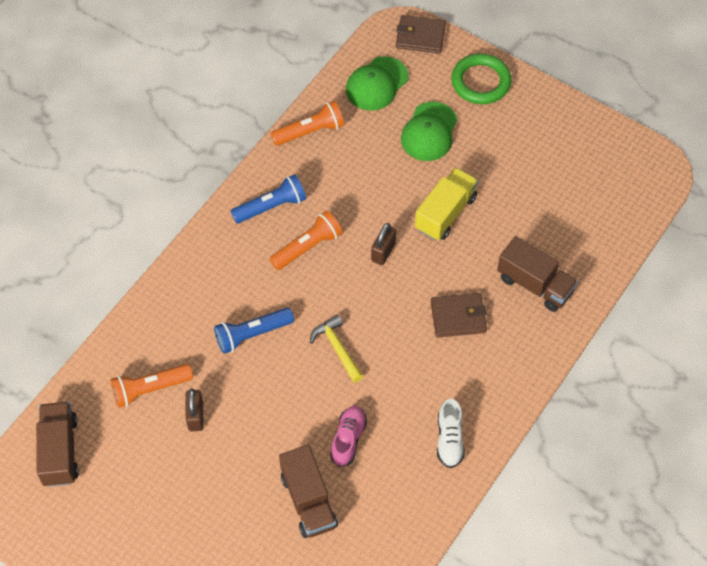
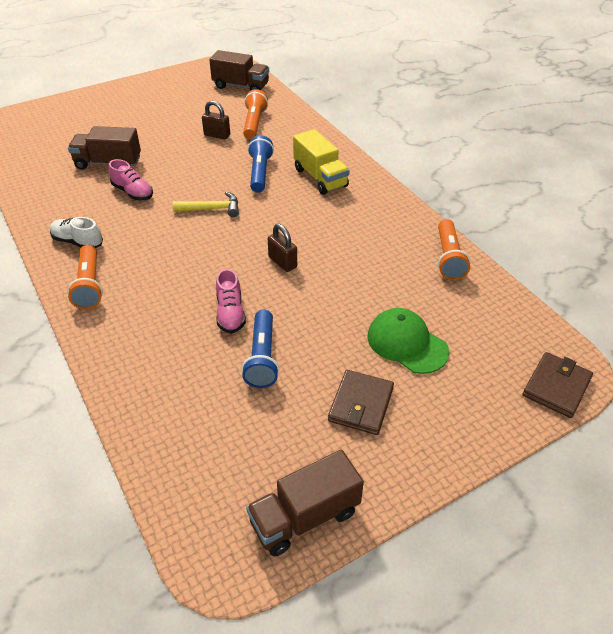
camera: 115 degrees right, 15 degrees down
blue flashlight [231,174,306,224] -> blue flashlight moved to [242,310,279,388]
orange flashlight [270,211,342,270] -> orange flashlight moved to [67,244,103,309]
green cap [346,56,409,111] -> none
yellow truck [415,167,478,241] -> yellow truck moved to [293,129,350,195]
brown wallet [431,293,487,337] -> brown wallet moved to [328,370,394,435]
green ring [451,54,512,104] -> none
brown truck [497,236,578,312] -> brown truck moved to [246,450,364,556]
none -> pink shoe [216,269,246,334]

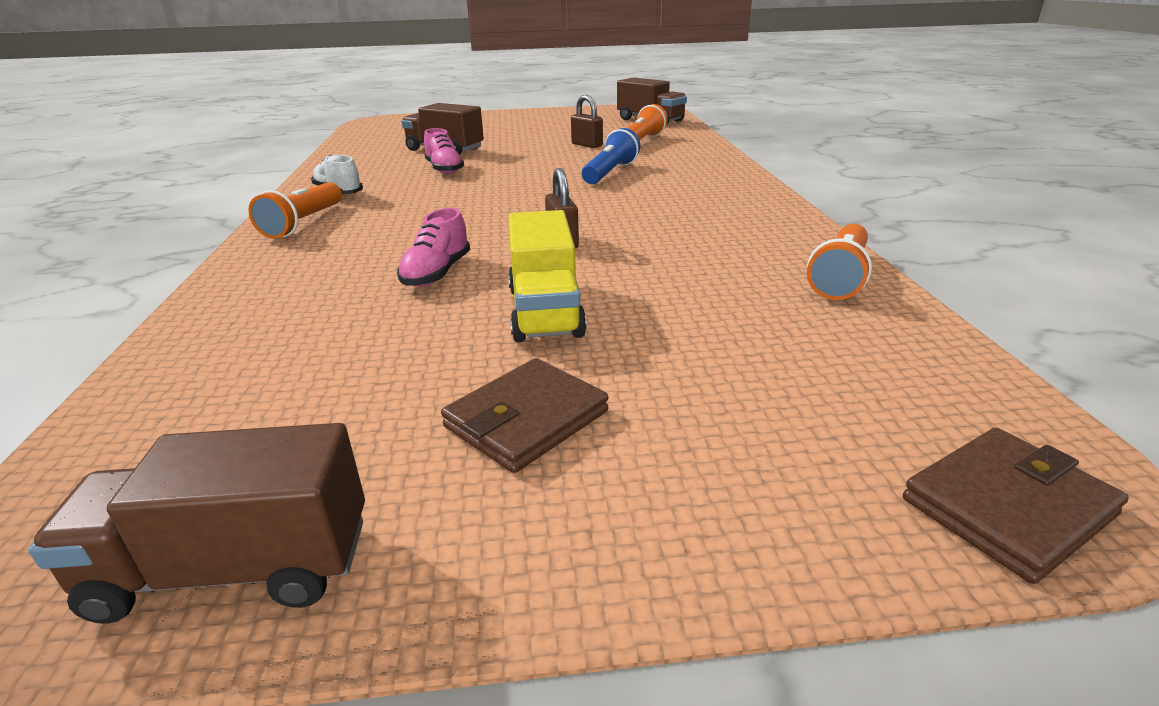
camera: 25 degrees right, 15 degrees down
yellow hammer [173,192,239,217] -> none
blue flashlight [242,310,279,388] -> none
yellow truck [293,129,350,195] -> yellow truck moved to [508,210,587,342]
green cap [367,308,449,374] -> none

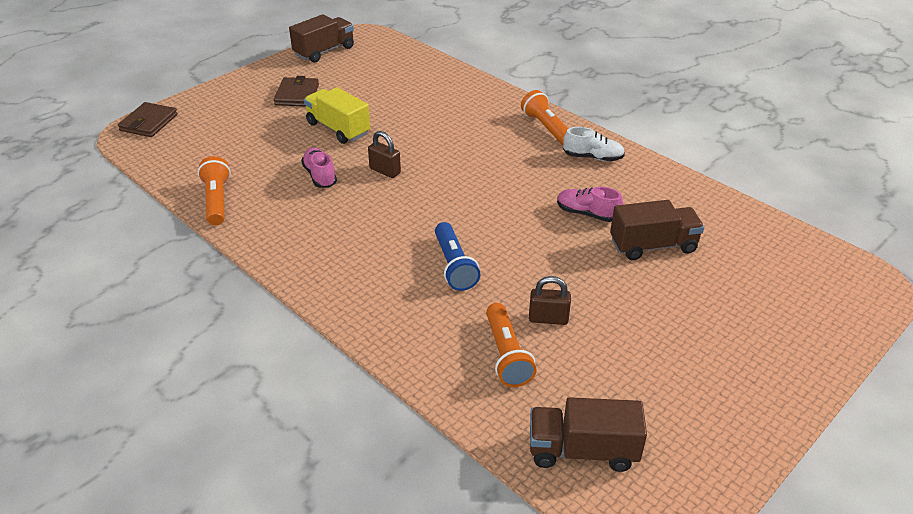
camera: 140 degrees right, 10 degrees up
pink shoe [397,208,470,287] -> pink shoe moved to [301,148,337,188]

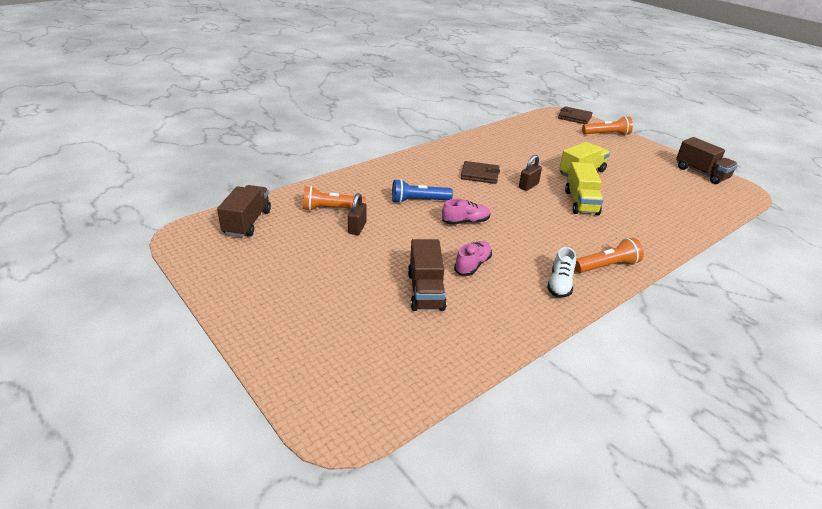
camera: 95 degrees right, 5 degrees down
orange flashlight [198,156,231,225] -> orange flashlight moved to [582,116,633,136]
brown wallet [274,76,319,106] -> brown wallet moved to [461,161,500,184]
pink shoe [301,148,337,188] -> pink shoe moved to [442,199,490,225]
none -> yellow truck [565,162,604,215]

